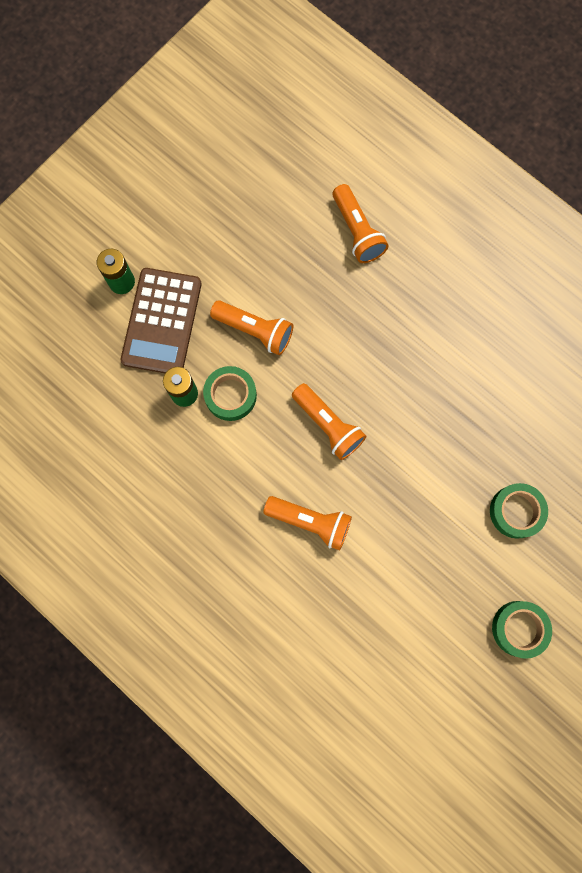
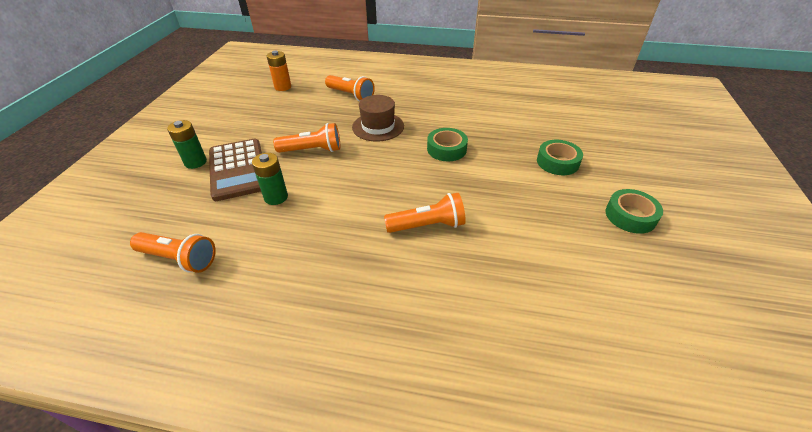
camera: 30 degrees left, 35 degrees down
green tape [203,366,257,421] -> green tape moved to [427,128,468,161]
orange flashlight [292,383,366,460] -> orange flashlight moved to [130,232,216,273]
none -> orange battery [267,51,291,91]
none -> brown hat [352,95,404,141]

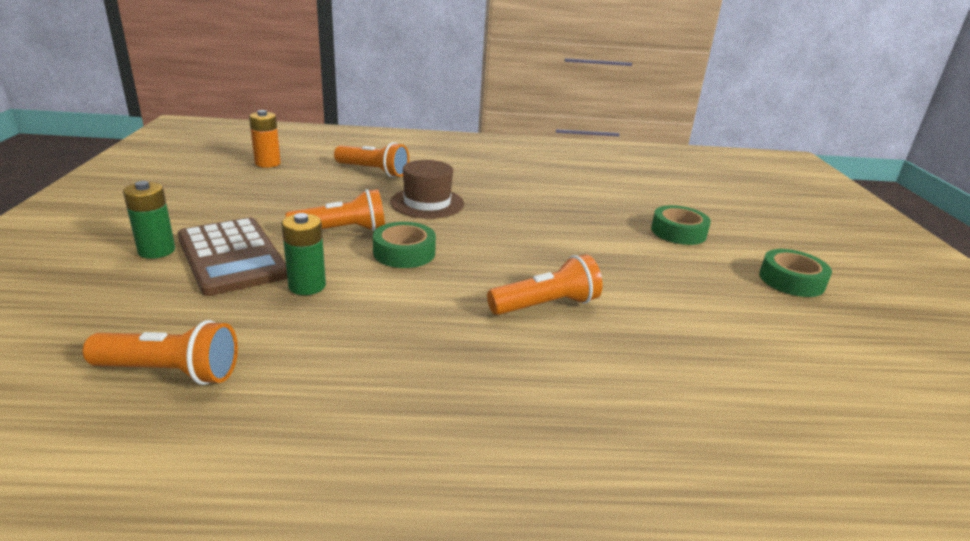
camera: 15 degrees left, 15 degrees down
green tape [427,128,468,161] -> green tape moved to [373,222,436,268]

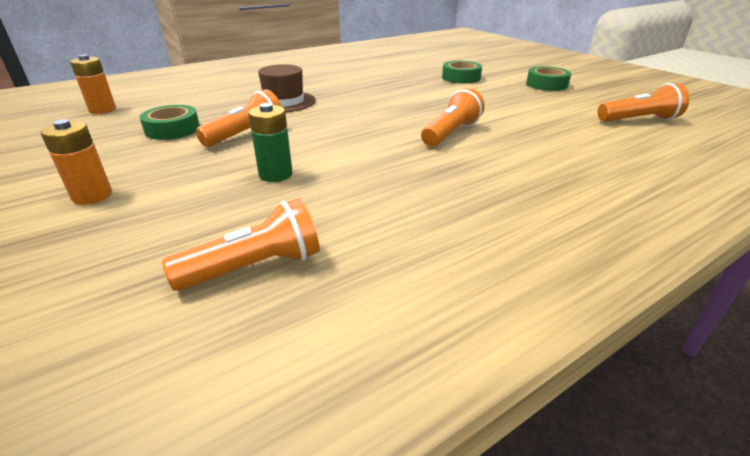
camera: 30 degrees left, 5 degrees up
green battery [123,181,175,259] -> orange battery [41,119,112,205]
brown calculator [178,217,287,296] -> none
orange flashlight [334,142,409,177] -> orange flashlight moved to [598,83,689,122]
green tape [373,222,436,268] -> green tape moved to [140,105,200,140]

